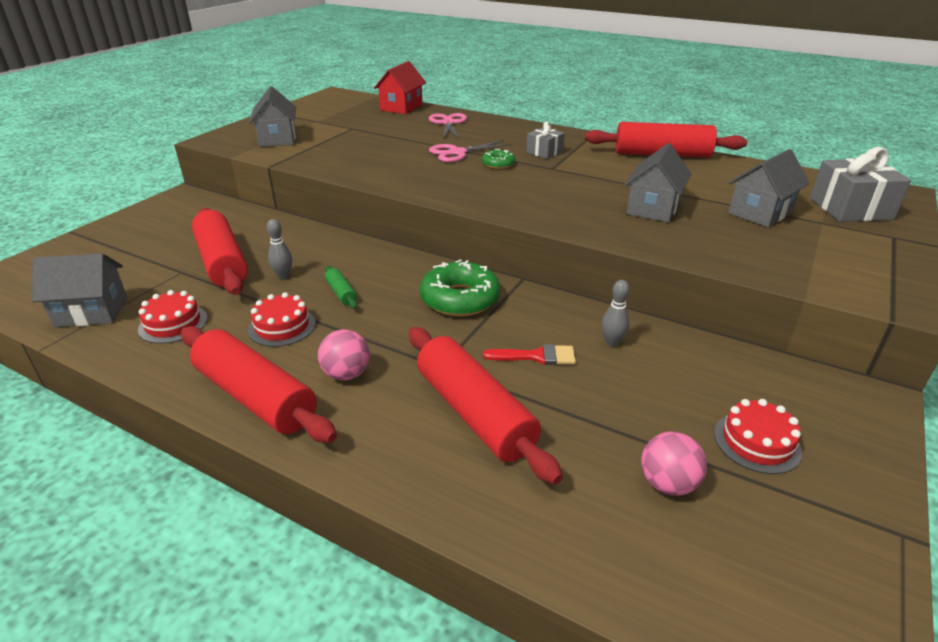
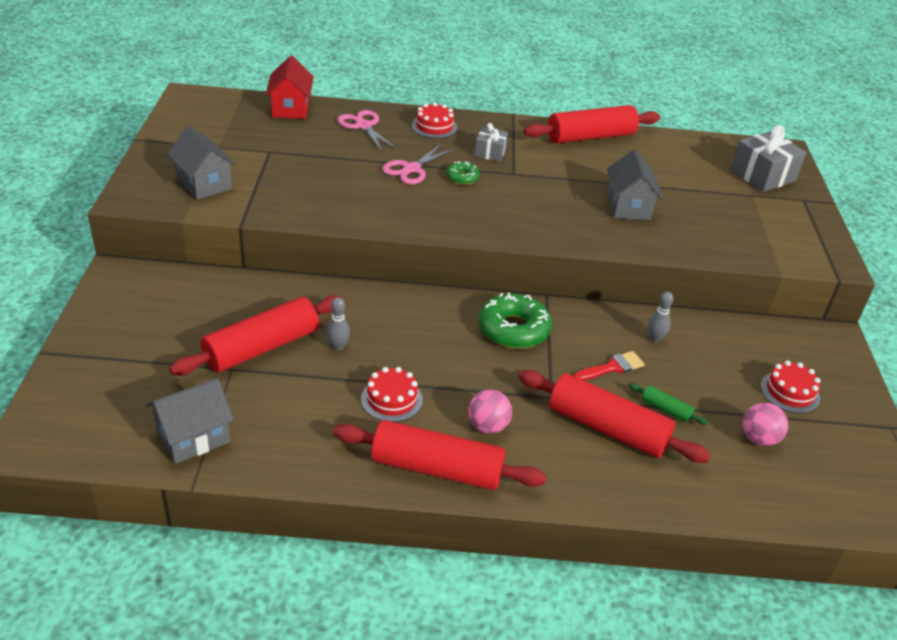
camera: 30 degrees left, 5 degrees up
red cake [138,290,207,344] -> red cake moved to [412,103,457,138]
red rolling pin [192,208,248,295] -> red rolling pin turned 75 degrees counterclockwise [169,295,344,376]
green rolling pin [325,266,358,309] -> green rolling pin moved to [629,383,708,425]
grey house [728,149,810,227] -> none

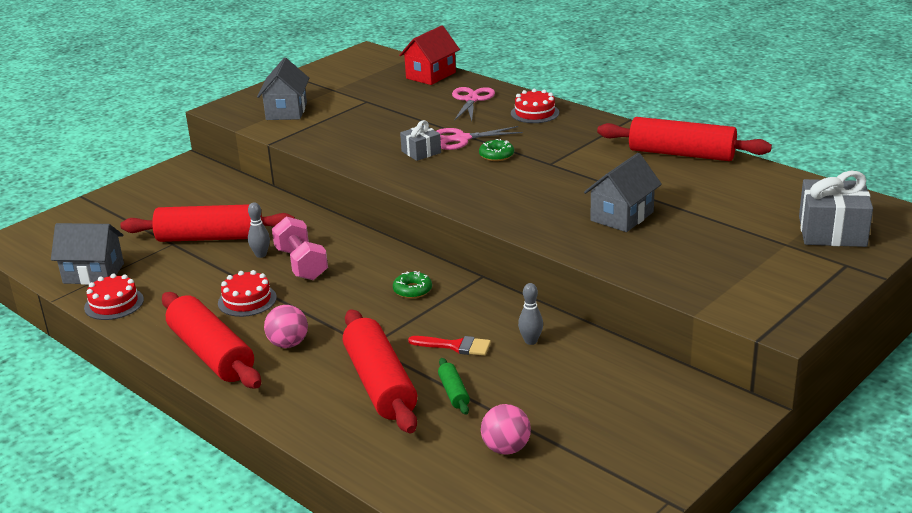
camera: 45 degrees right, 10 degrees down
grey gift [474,123,508,162] -> grey gift moved to [400,120,441,161]
green donut [479,292,552,349] -> green donut [393,271,432,299], size x0.52
red cake [761,361,821,413] -> red cake moved to [84,273,144,320]
none -> pink dumbbell [272,216,328,280]

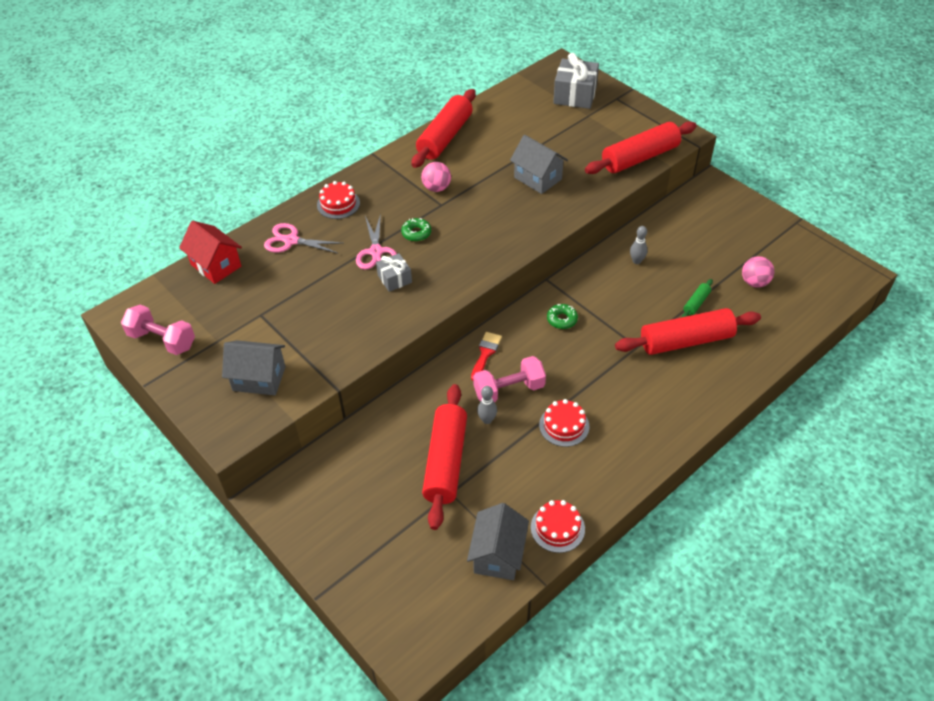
camera: 85 degrees left, 20 degrees up
red rolling pin [162,292,261,388] -> red rolling pin moved to [585,121,697,174]
pink ball [264,305,308,348] -> pink ball moved to [421,162,451,192]
red brush [408,336,491,356] -> red brush moved to [471,332,502,380]
green rolling pin [438,358,470,415] -> green rolling pin turned 45 degrees counterclockwise [682,279,713,317]
none -> pink dumbbell [121,305,195,355]

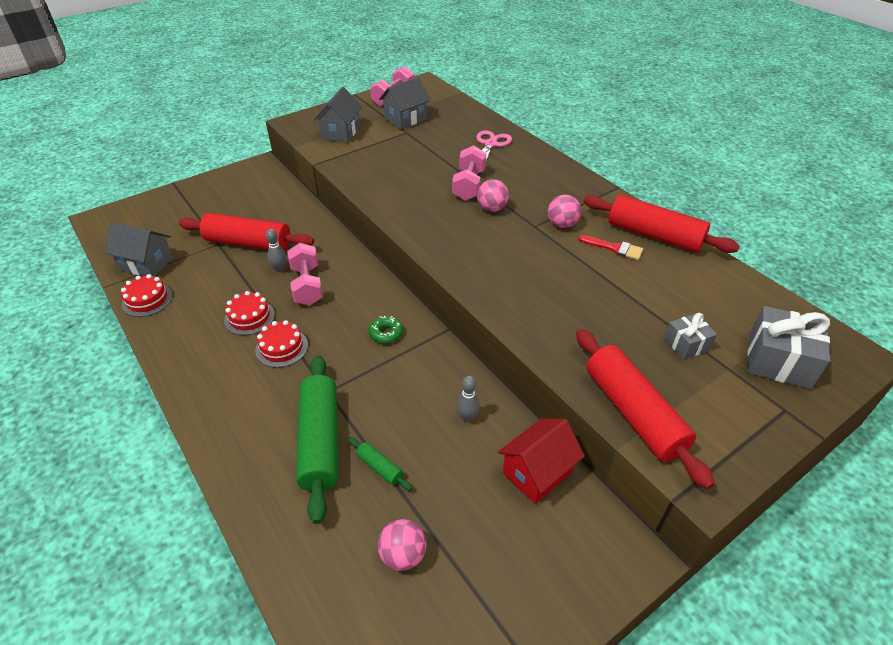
camera: 95 degrees right, 5 degrees down
red house [179,221,242,284] -> red house moved to [498,418,585,504]
red cake [317,181,360,219] -> red cake moved to [255,320,308,368]
pink scissors [356,214,397,270] -> pink dumbbell [452,145,486,201]
grey gift [376,253,412,292] -> grey gift moved to [664,313,717,360]
green donut [401,218,431,242] -> pink ball [477,179,509,212]
red brush [471,332,502,380] -> red brush moved to [578,235,643,260]
grey house [510,135,568,194] -> grey house moved to [379,77,430,129]
red rolling pin [615,308,761,355] -> green rolling pin [296,355,338,524]

